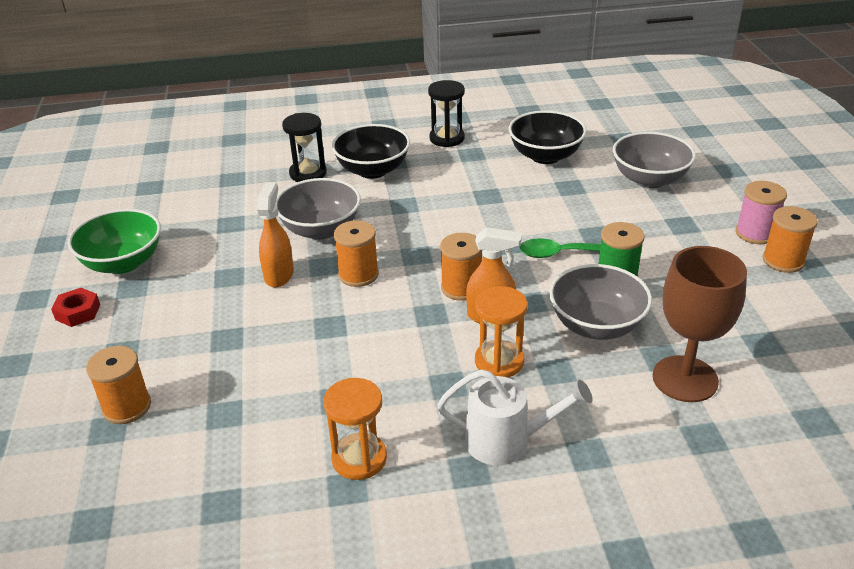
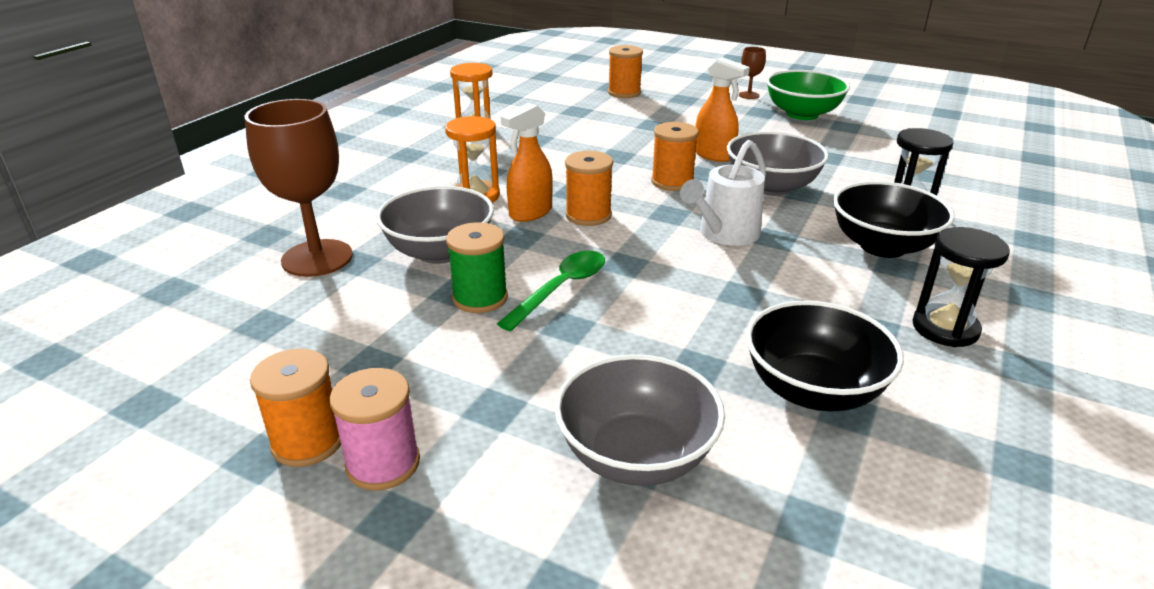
camera: 125 degrees right, 5 degrees down
red nut [51,288,100,327] -> brown goblet [739,47,766,99]
white watering can [437,369,592,465] -> white watering can moved to [680,140,766,246]

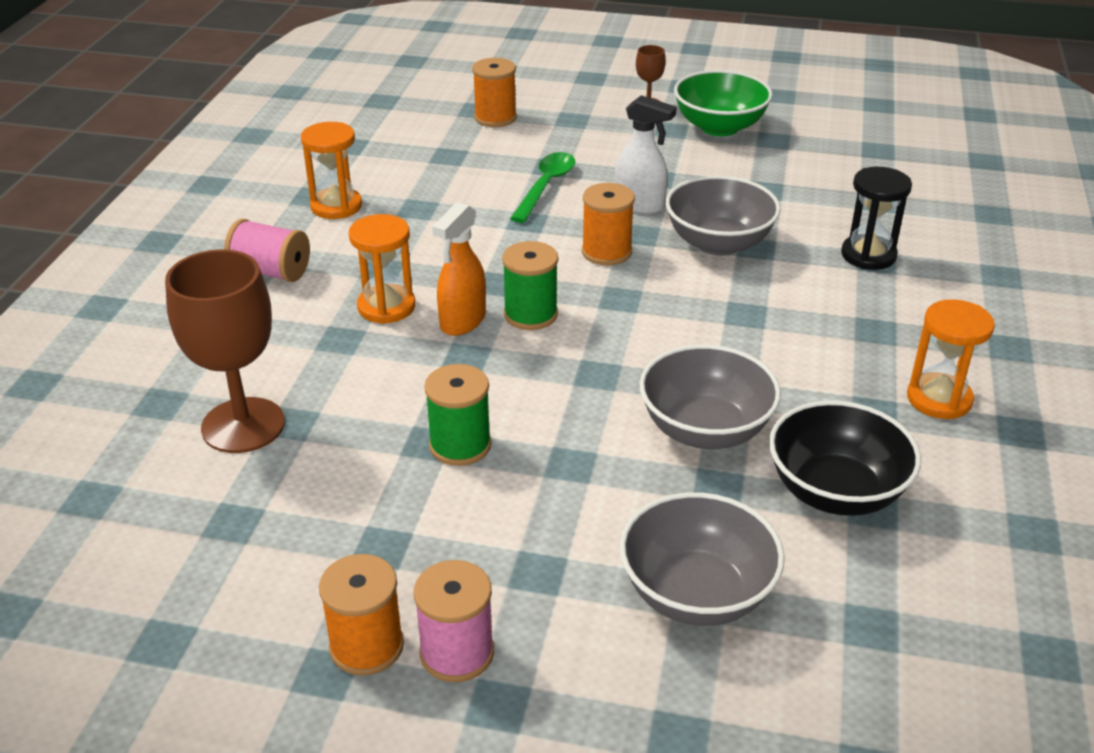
camera: 15 degrees left, 5 degrees up
grey bowl [376,186,494,264] -> grey bowl moved to [639,345,781,449]
green spoon [497,251,605,331] -> green spoon moved to [510,152,575,223]
orange spool [565,151,613,226] -> green spool [502,241,558,330]
white watering can [680,140,766,246] -> none
orange spray bottle [695,57,750,162] -> white spray bottle [615,95,676,214]
black bowl [833,181,955,258] -> none
black hourglass [912,227,1010,347] -> orange hourglass [907,299,995,419]
none -> pink spool [224,219,310,282]

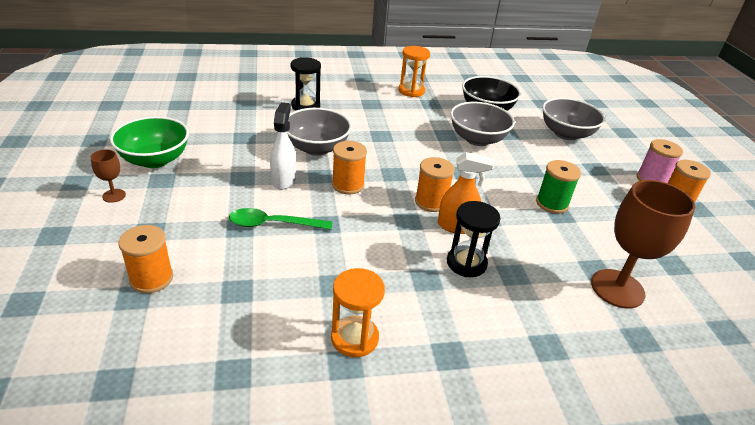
camera: 115 degrees left, 0 degrees up
pink spool [224,219,310,282] -> none
orange hourglass [349,214,415,324] -> black hourglass [447,201,500,277]
green spool [502,241,558,330] -> orange spool [415,157,455,212]

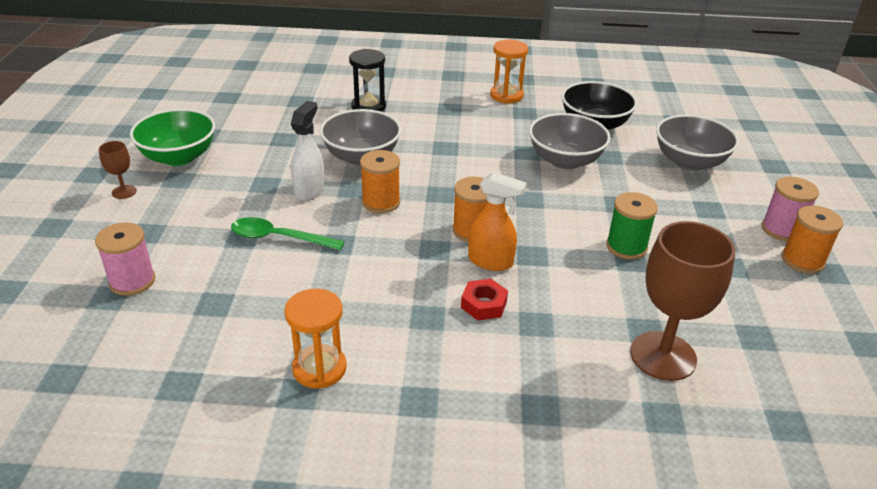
camera: 15 degrees right, 0 degrees up
orange spool [119,225,173,293] -> pink spool [95,223,155,296]
black hourglass [447,201,500,277] -> red nut [461,279,508,320]

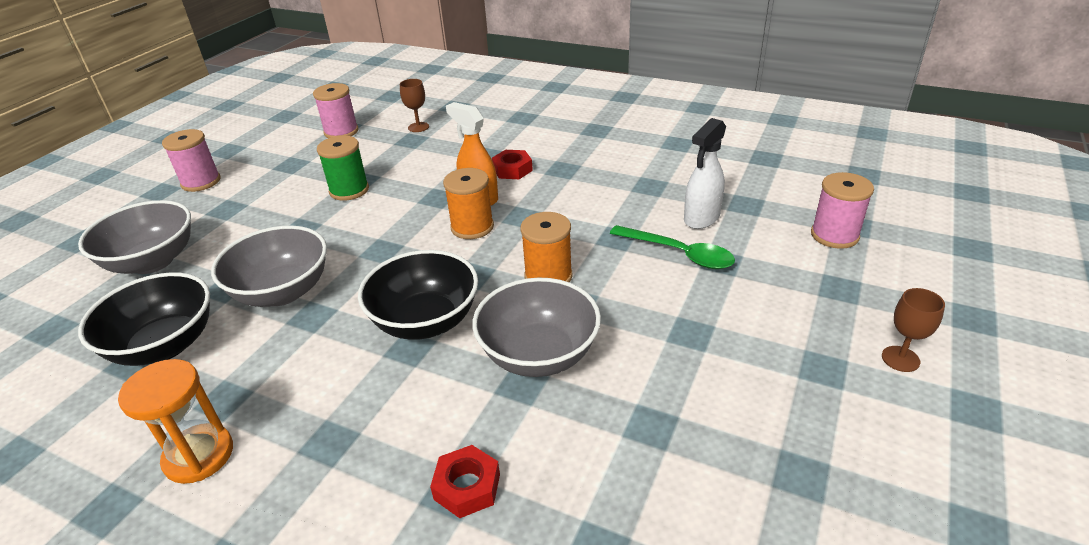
camera: 155 degrees left, 0 degrees up
green bowl [130,109,215,166] -> none
orange hourglass [284,289,346,389] -> none
white spray bottle [291,101,324,201] -> white spray bottle moved to [684,118,726,229]
black hourglass [349,49,386,112] -> red nut [430,445,500,518]
brown goblet [630,221,736,381] -> brown goblet [400,79,429,132], size x0.46
orange spool [781,205,843,274] -> none
none -> pink spool [313,83,359,138]
none -> black bowl [358,250,478,340]

